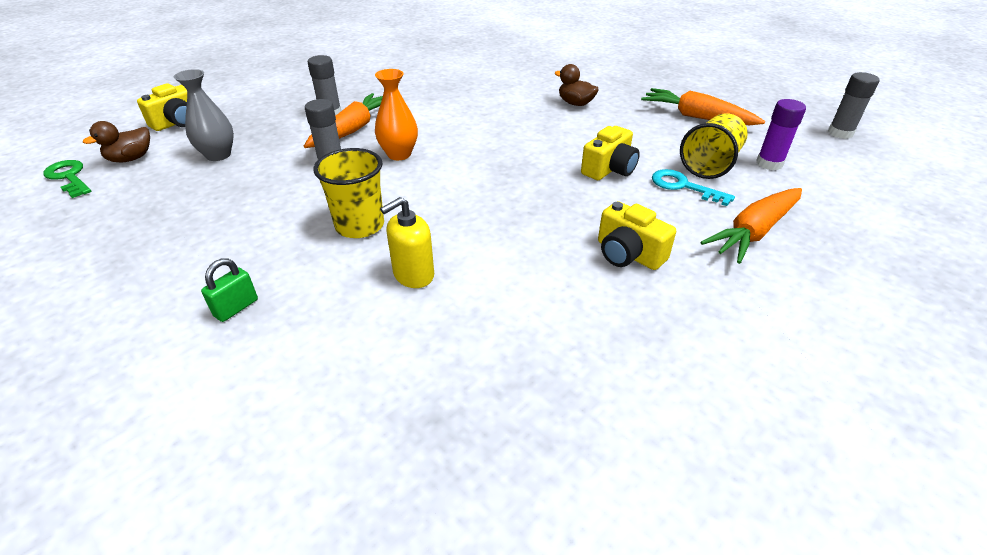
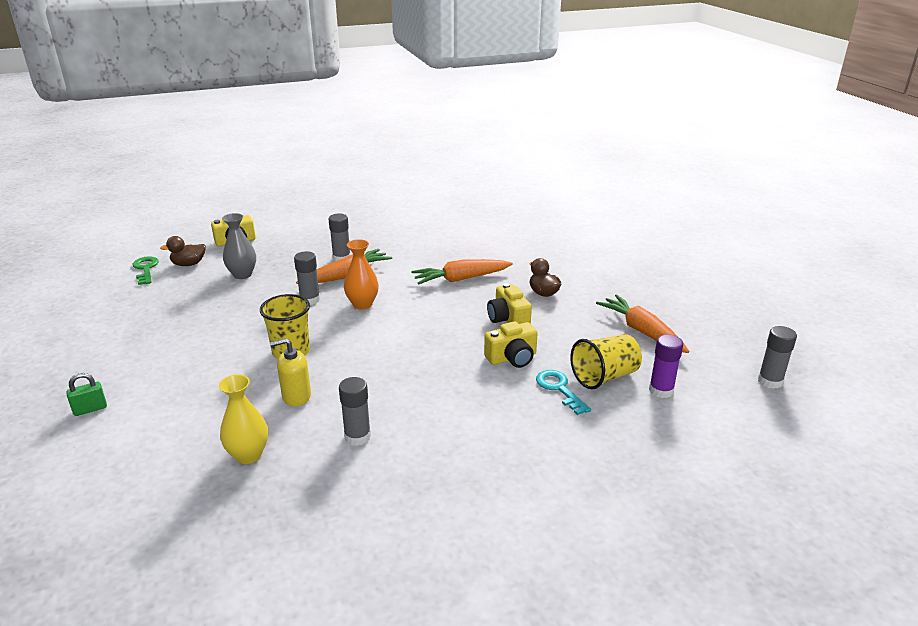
camera: 25 degrees right, 10 degrees down
green padlock [201,258,258,322] -> green padlock moved to [66,373,107,416]
yellow camera [598,201,676,270] -> yellow camera moved to [487,283,532,324]
orange carrot [700,188,802,264] -> orange carrot moved to [411,259,513,285]
none -> yellow vase [219,374,268,464]
none -> grey glue stick [339,377,371,446]

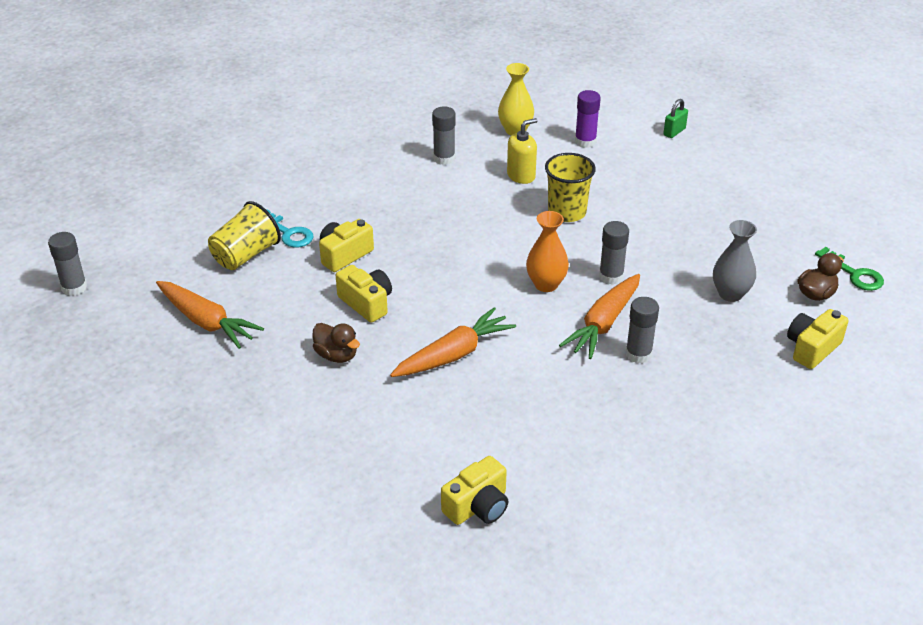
camera: 160 degrees right, 10 degrees up
purple glue stick [649,334,683,398] -> purple glue stick moved to [575,90,601,148]
none -> yellow camera [441,456,508,525]

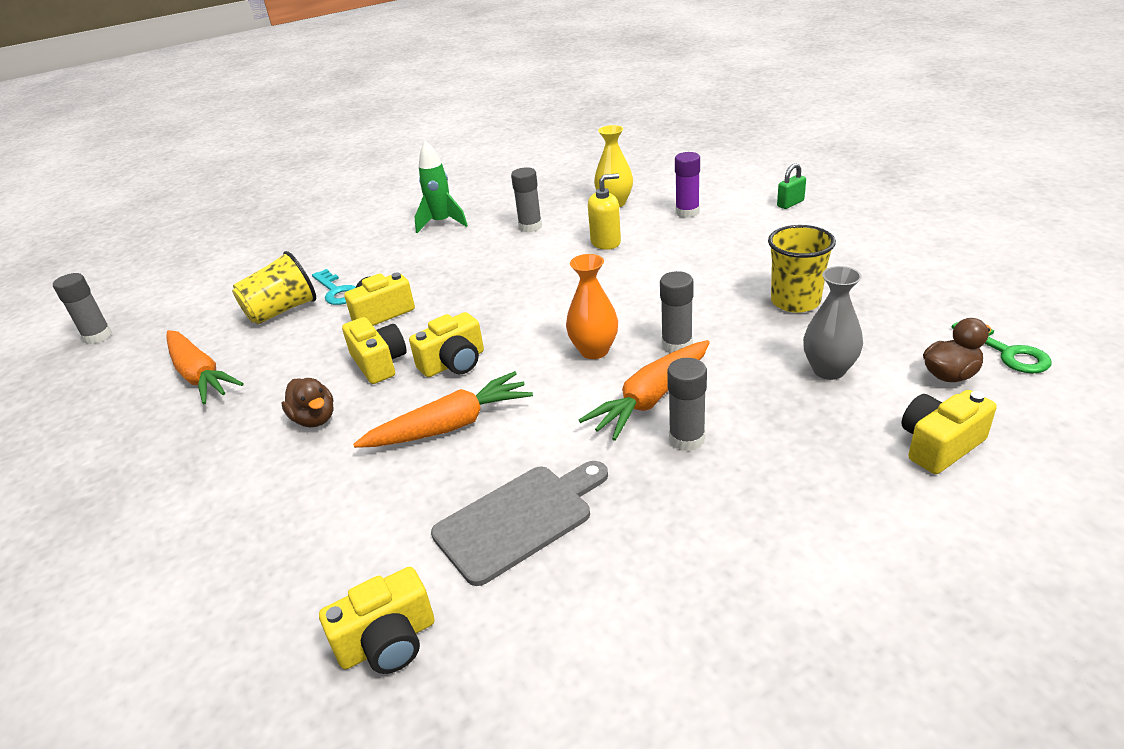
camera: 15 degrees right, 5 degrees down
yellow cup [545,153,596,222] -> yellow cup moved to [768,225,836,313]
none -> yellow camera [409,312,484,377]
none -> green rocket [415,140,468,233]
none -> grey cutting board [431,461,608,586]

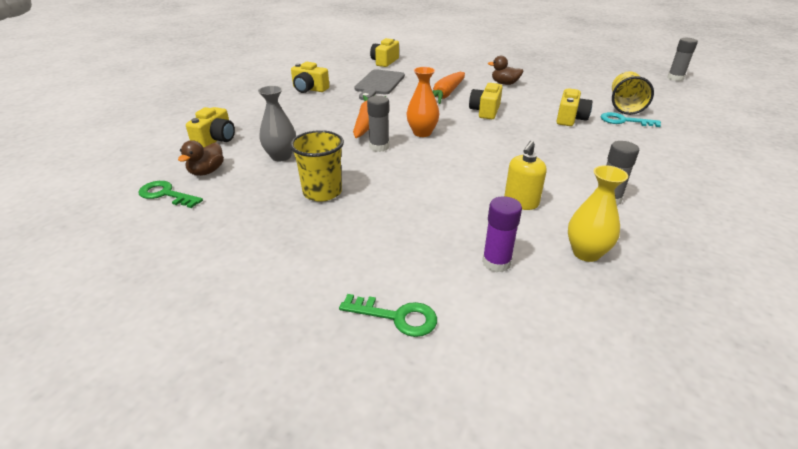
camera: 140 degrees right, 0 degrees up
orange carrot [166,330,244,404] -> none
yellow camera [342,317,407,384] -> yellow camera moved to [291,62,329,93]
green rocket [415,140,468,233] -> none
grey glue stick [667,358,707,451] -> none
green padlock [777,163,806,209] -> green key [339,294,437,337]

